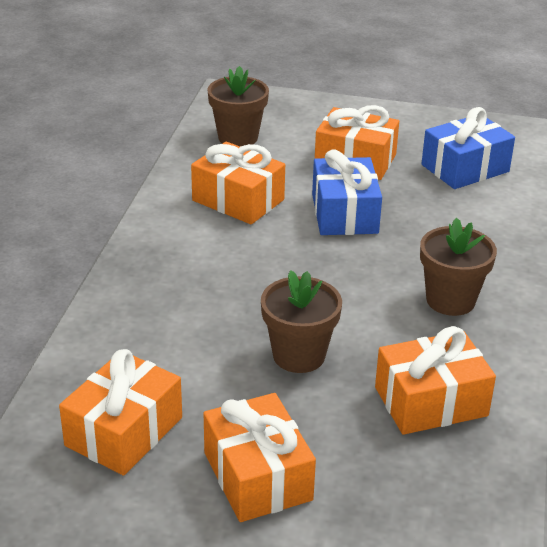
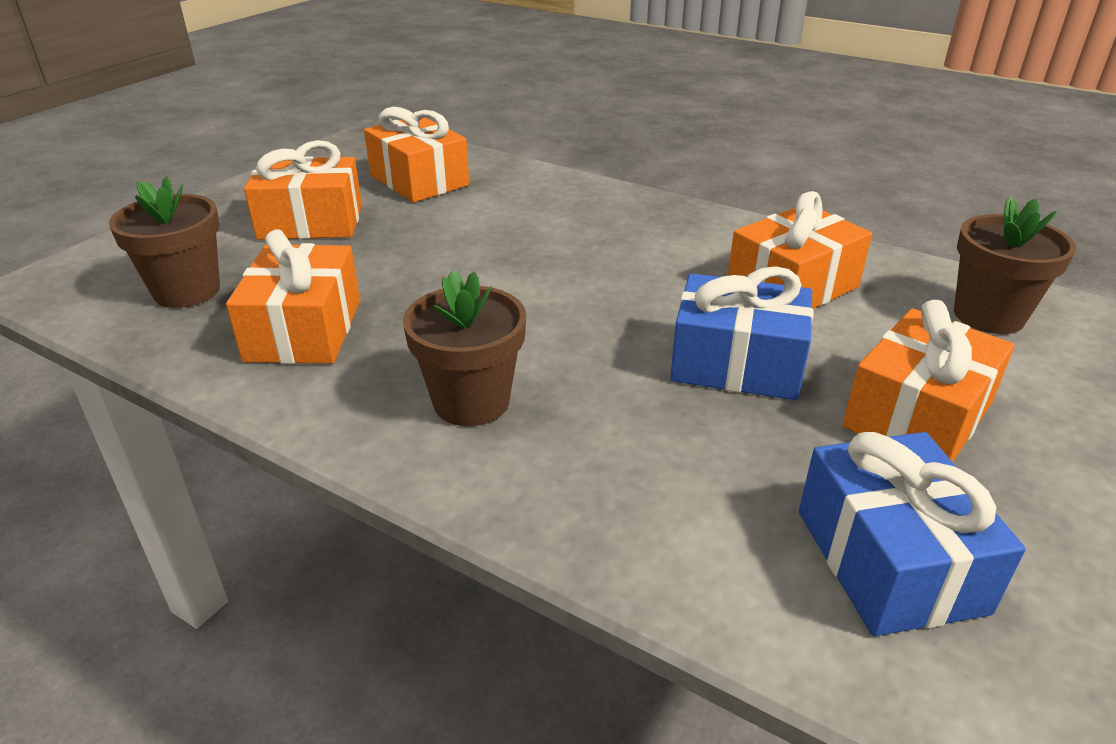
camera: 110 degrees right, 0 degrees up
brown flower pot [261,270,342,373] -> brown flower pot moved to [109,176,220,308]

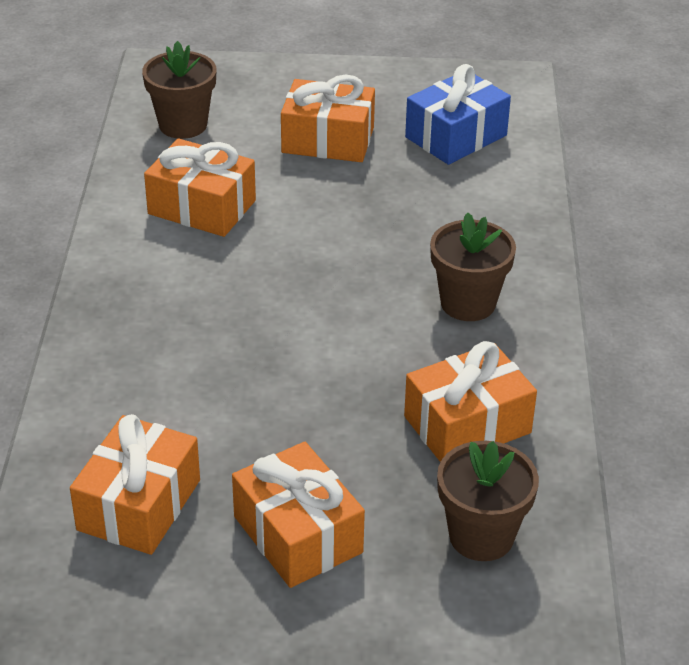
camera: 120 degrees left, 5 degrees up
blue gift [670,266,814,400] -> none

